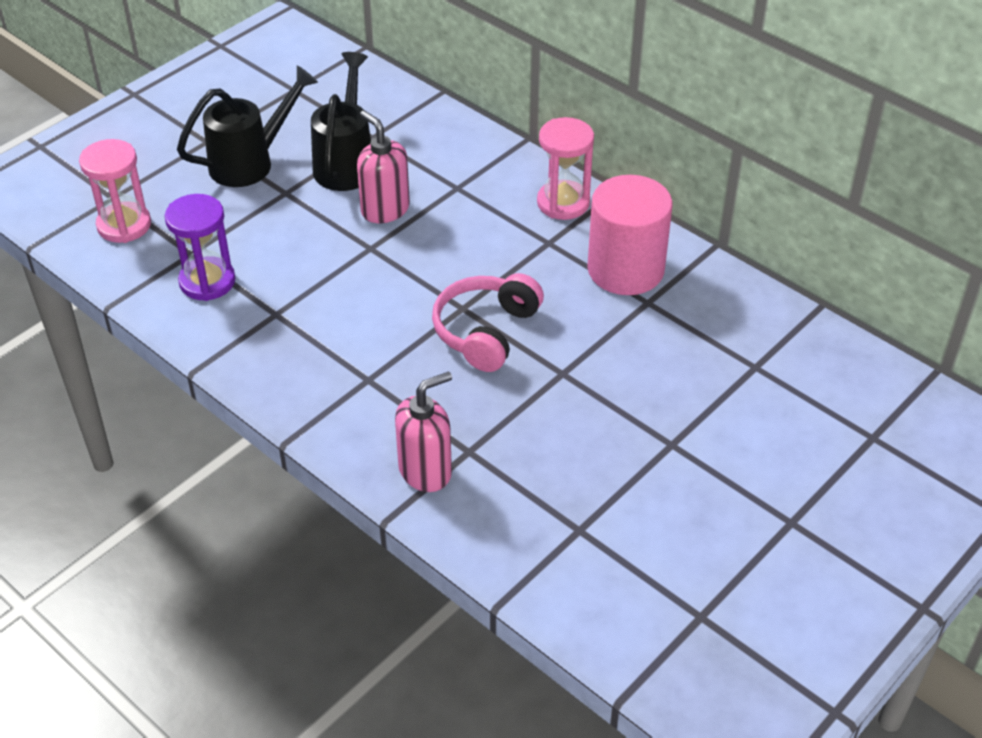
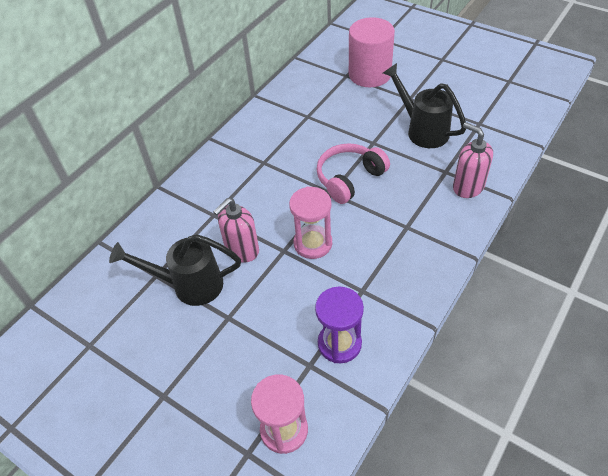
camera: 95 degrees left, 5 degrees up
black watering can [177,65,318,187] -> black watering can moved to [383,63,466,148]
pink headphones [432,273,544,372] -> pink headphones turned 120 degrees clockwise [317,143,390,204]
pink hourglass [537,117,594,220] -> pink hourglass moved to [289,187,332,259]
pink cylinder [587,175,673,295] -> pink cylinder moved to [349,17,395,87]

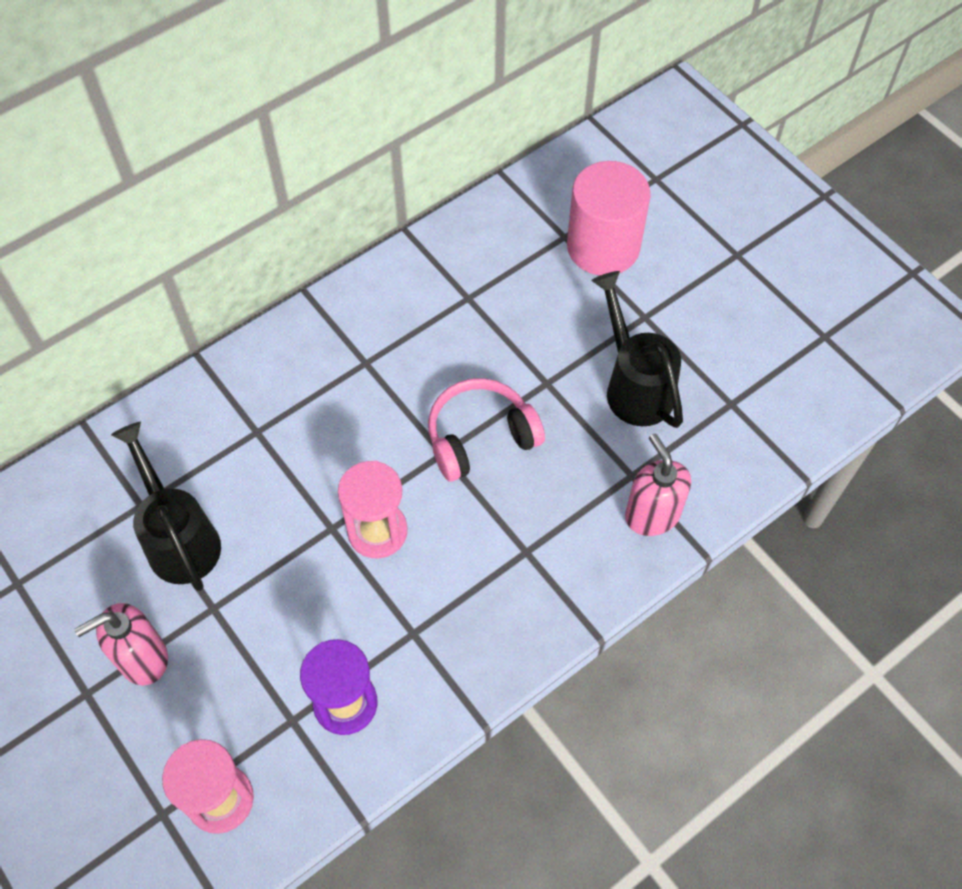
camera: 15 degrees right, 10 degrees up
black watering can [109,234,241,306] -> black watering can turned 45 degrees clockwise [111,422,221,591]
pink soap dispenser [213,198,259,263] -> pink soap dispenser moved to [74,603,168,686]

